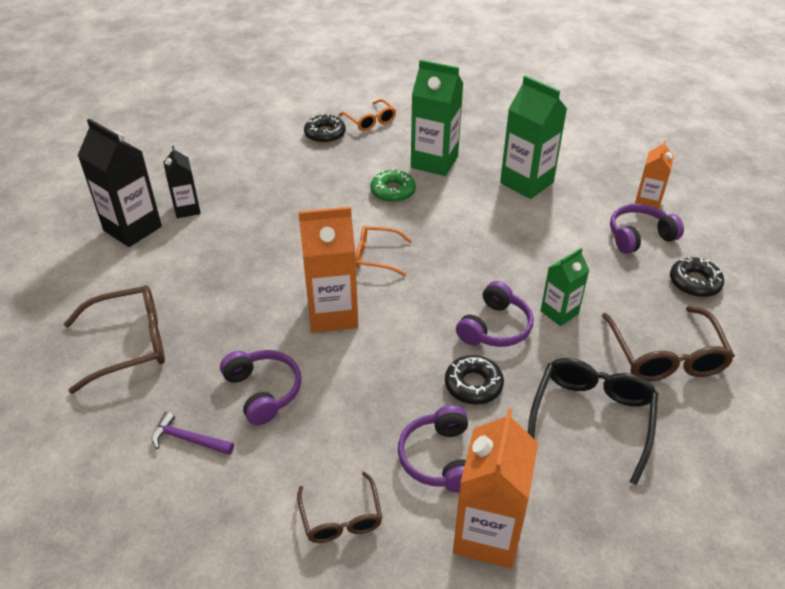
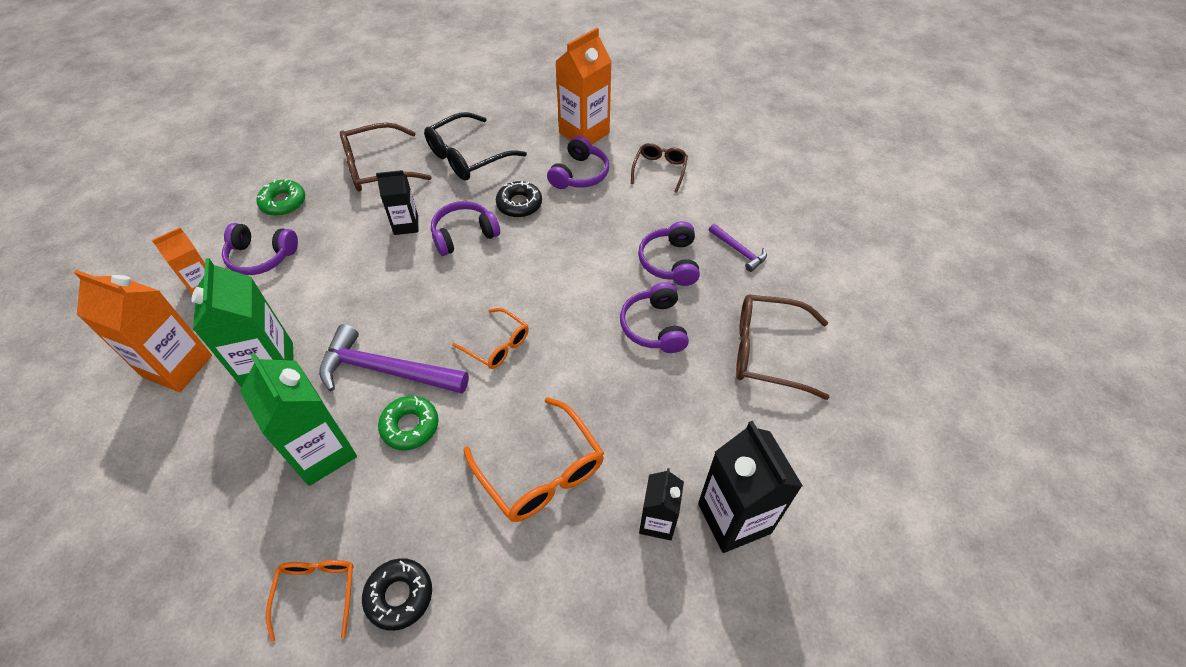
camera: 150 degrees left, 10 degrees up
orange carton [298,207,358,333] -> orange carton moved to [74,270,212,392]
green carton [540,248,589,326] -> black carton [376,170,418,235]
brown glasses [602,306,735,381] -> brown glasses turned 135 degrees counterclockwise [340,122,432,192]
black donut [670,257,724,297] -> green donut [256,179,305,216]
none -> purple hammer [319,324,469,394]
none -> orange glasses [463,397,604,522]
none -> purple headphones [620,282,689,353]

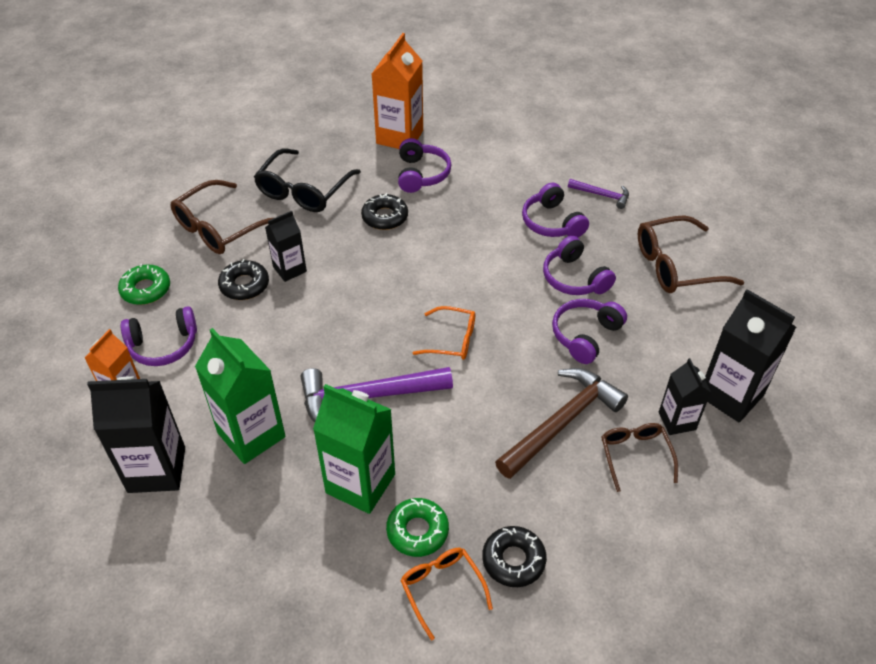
camera: 25 degrees left, 5 degrees down
orange carton [74,270,212,392] -> black carton [87,376,185,493]
green donut [378,396,438,450] -> green donut moved to [386,498,449,557]
purple headphones [431,201,500,256] -> purple headphones moved to [552,299,627,364]
orange glasses [463,397,604,522] -> brown hammer [495,368,628,479]
brown glasses [631,143,688,193] -> brown glasses moved to [601,423,678,492]
none -> black donut [218,259,269,300]

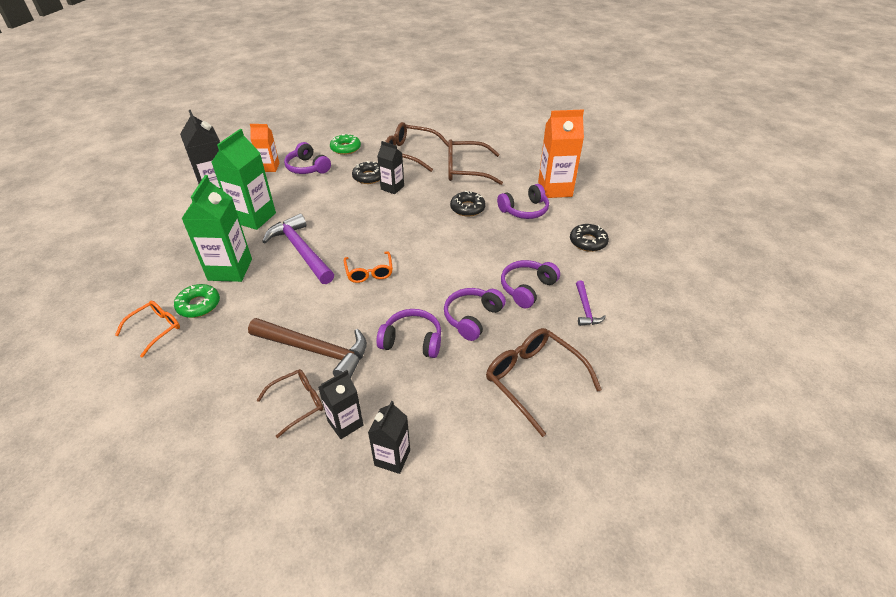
camera: 65 degrees right, 5 degrees down
black glasses [254,148,361,212] -> brown glasses [448,139,503,185]
black donut [482,526,547,587] -> black donut moved to [570,224,609,252]
black carton [705,289,796,422] -> black carton [368,401,410,474], size x0.59

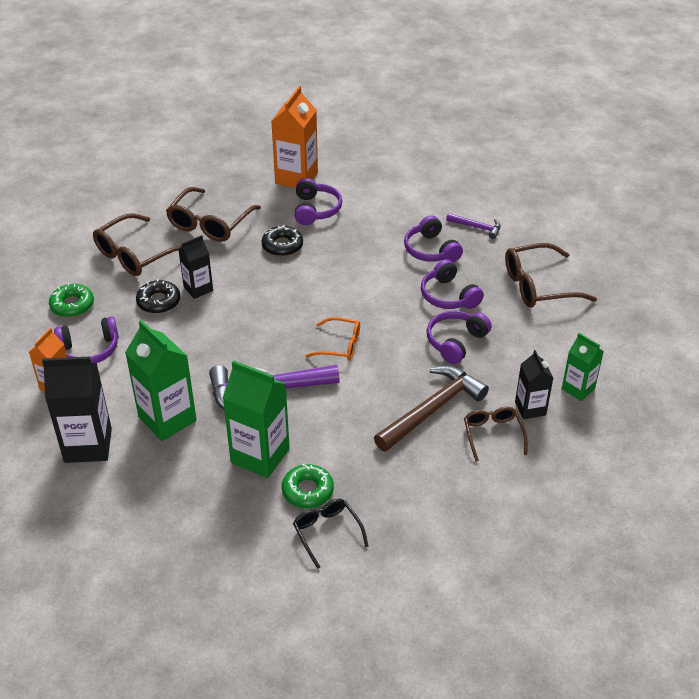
camera: 65 degrees left, 0 degrees up
orange glasses [115,301,180,357] -> black glasses [293,499,369,569]
black carton [368,401,410,474] -> green carton [562,333,604,401]
black donut [570,224,609,252] -> none

